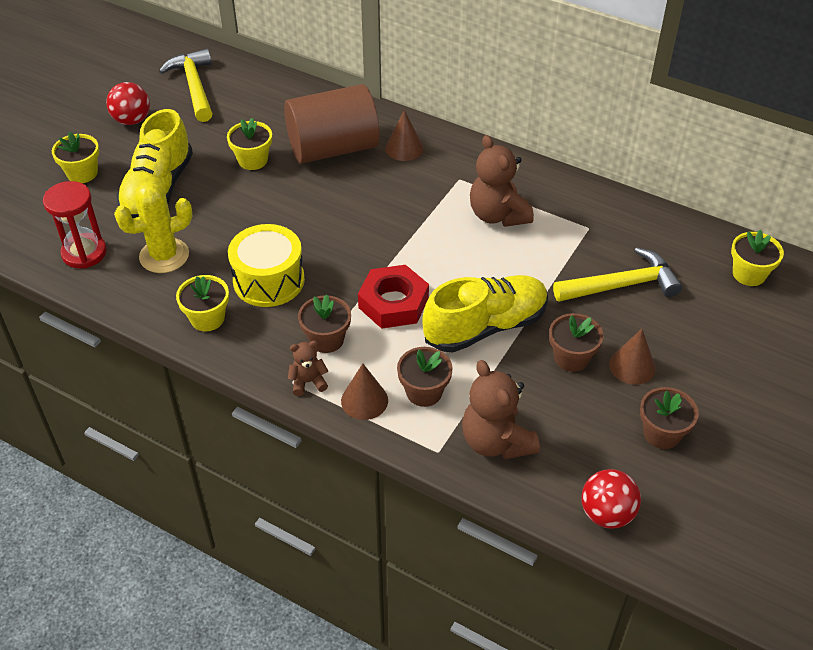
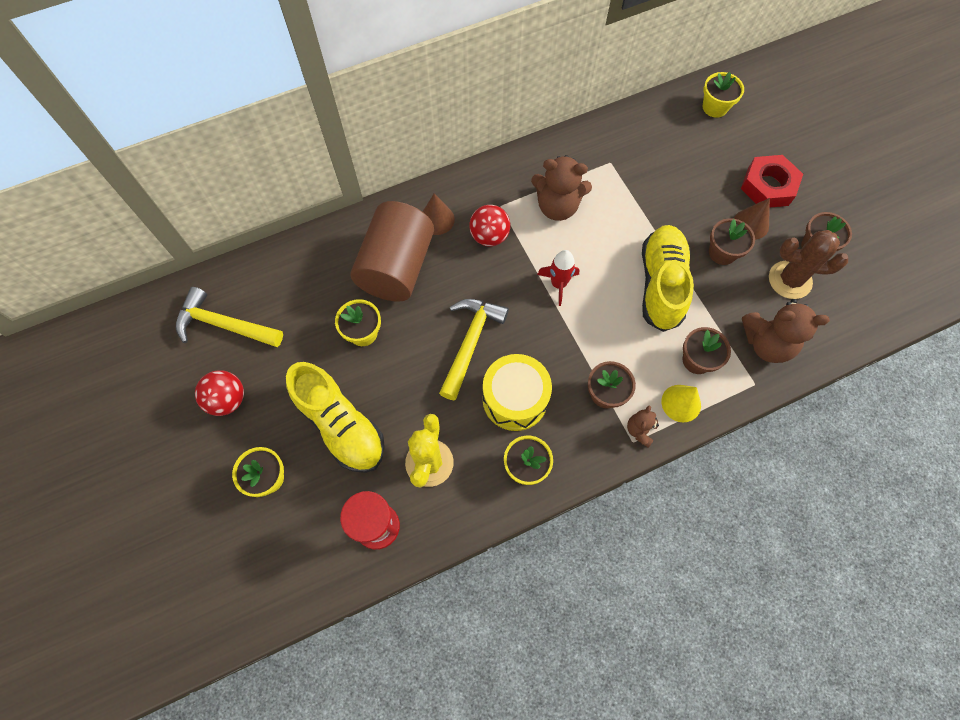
camera: 55 degrees left, 20 degrees up
brown cone [341,364,388,420] -> yellow cone [662,385,701,423]
red nut [358,265,429,329] -> red nut moved to [741,155,803,207]
yellow hammer [553,247,682,302] -> yellow hammer moved to [439,299,509,400]
red ball [581,469,641,529] -> red ball moved to [469,205,510,246]
none -> red rocket [537,250,580,306]
none -> brown cactus [769,230,848,299]

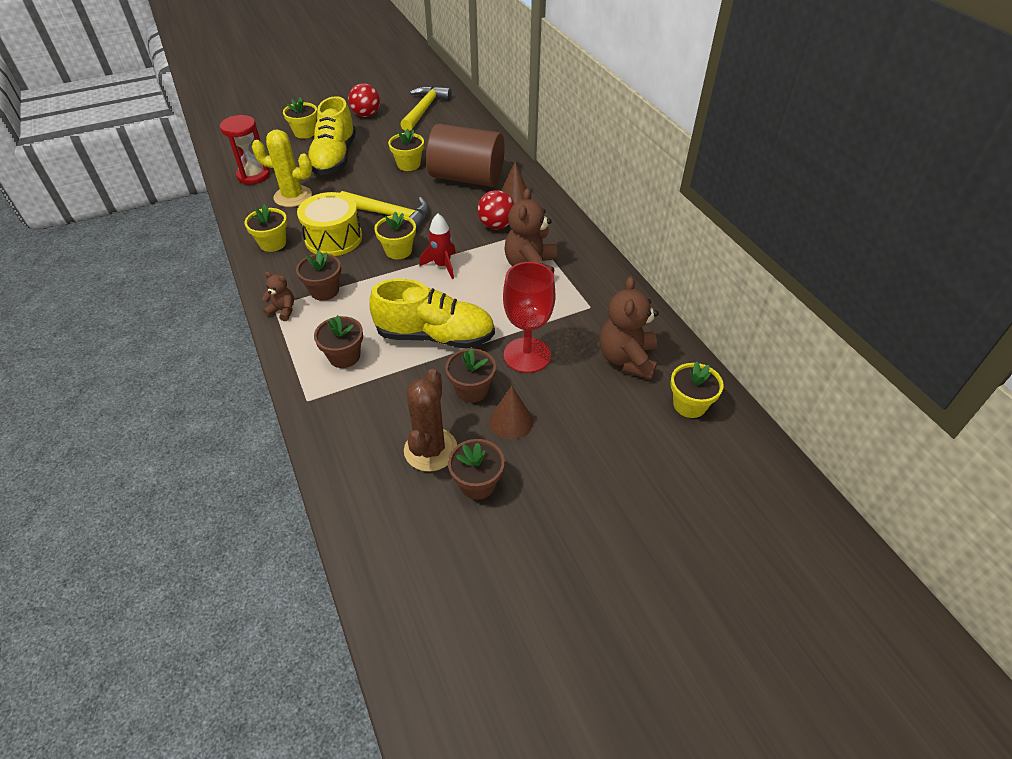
camera: 90 degrees right, 20 degrees down
yellow shoe [286,362,385,473] -> yellow shoe turned 45 degrees counterclockwise [308,96,356,175]
yellow cone [662,385,701,423] -> none
red nut [741,155,803,207] -> none
brown teddy bear [742,299,830,363] -> brown teddy bear moved to [599,276,659,380]
none -> yellow flower pot [374,212,416,259]
none -> red goblet [503,262,556,373]

